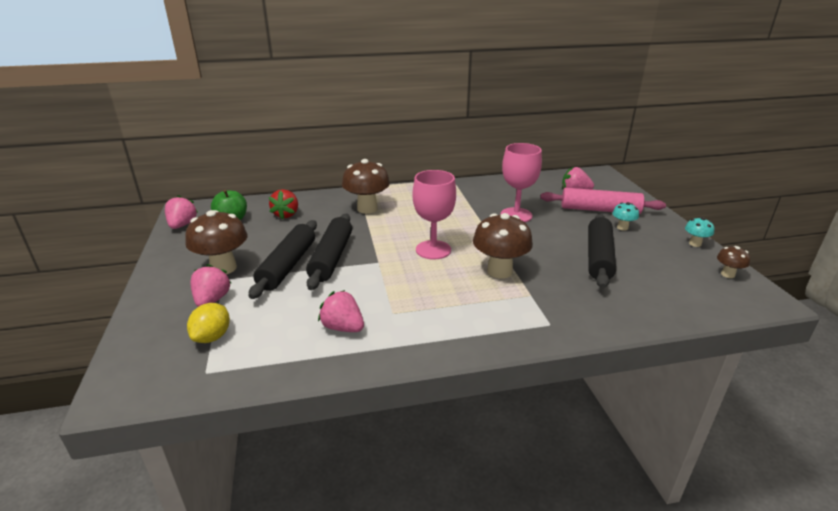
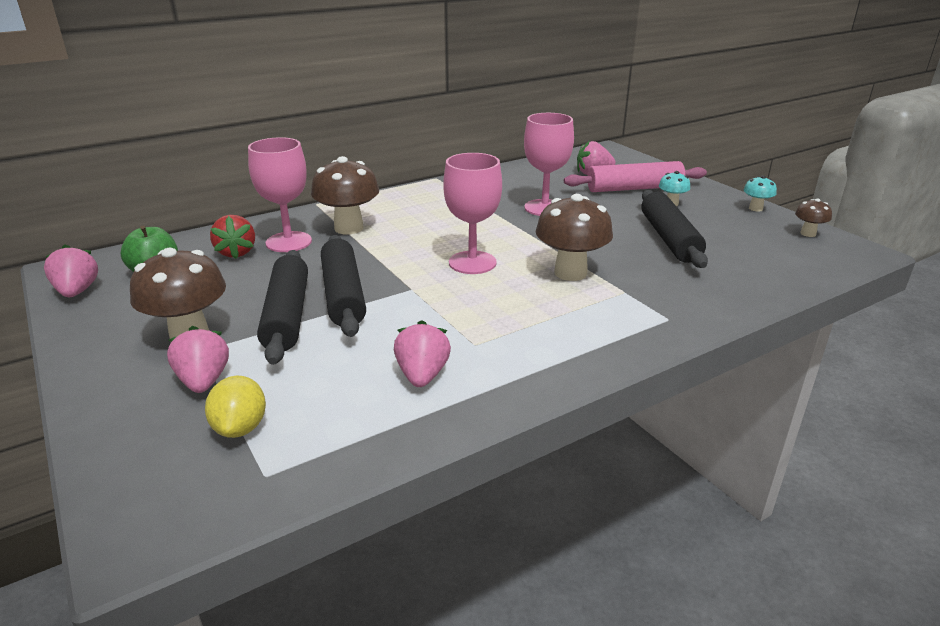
camera: 20 degrees left, 0 degrees up
pink strawberry [318,290,364,332] -> pink strawberry turned 75 degrees clockwise [394,320,451,387]
none -> pink goblet [248,137,312,252]

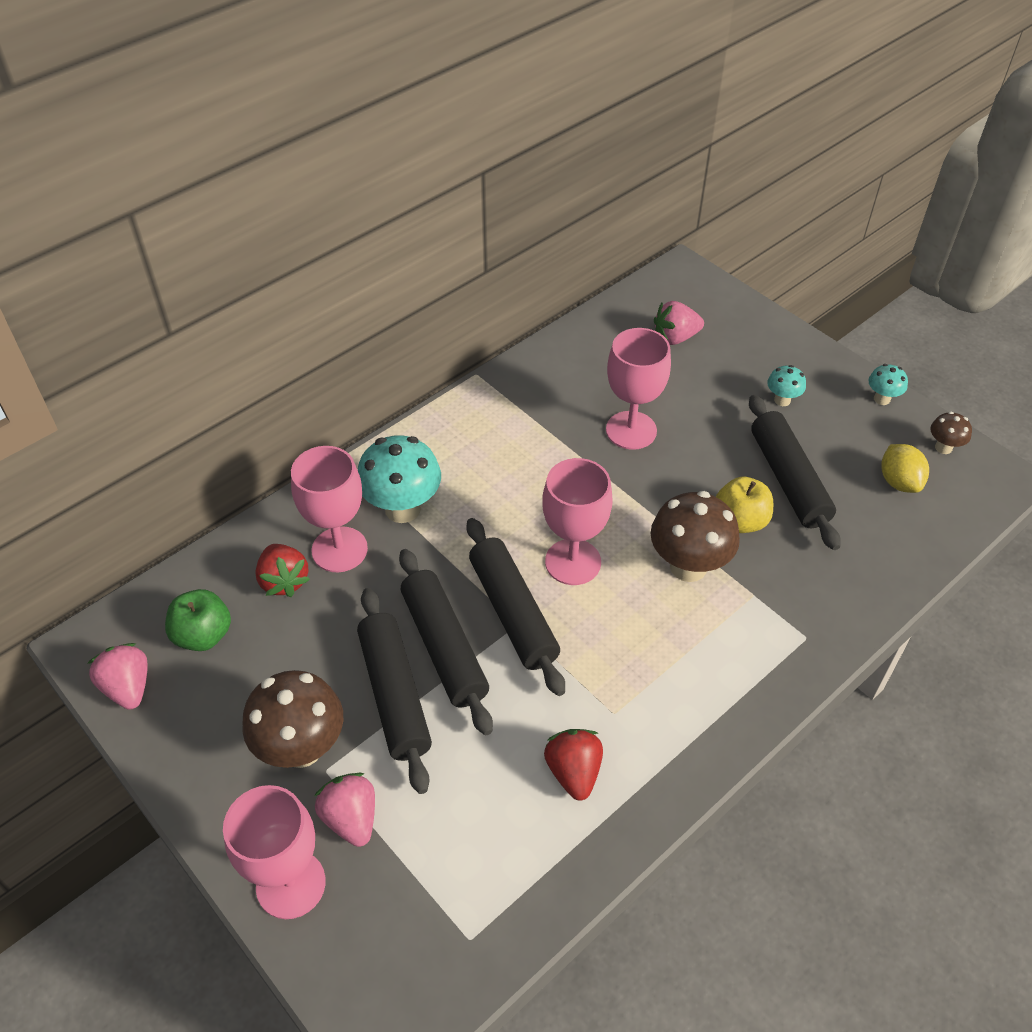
camera: 10 degrees left, 20 degrees up
yellow lemon [205,376,266,438] -> yellow lemon moved to [881,444,929,493]
brown mushroom [311,156,379,234] -> turquoise mushroom [358,435,441,523]
pink strawberry [394,320,451,387] -> red strawberry [544,729,603,800]
pink rolling pin [564,161,707,192] -> none
none -> pink goblet [223,785,326,919]
none -> black rolling pin [467,518,565,696]
none -> yellow apple [716,477,773,533]

